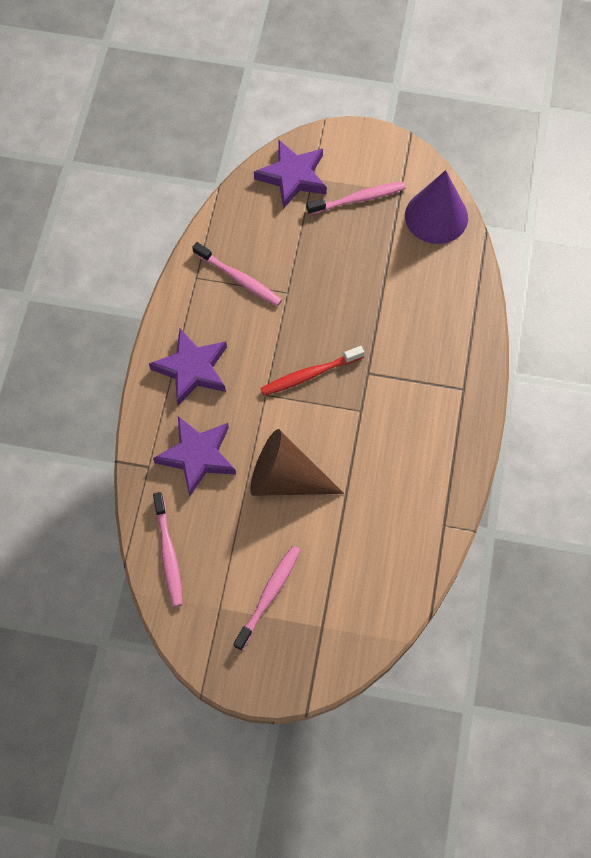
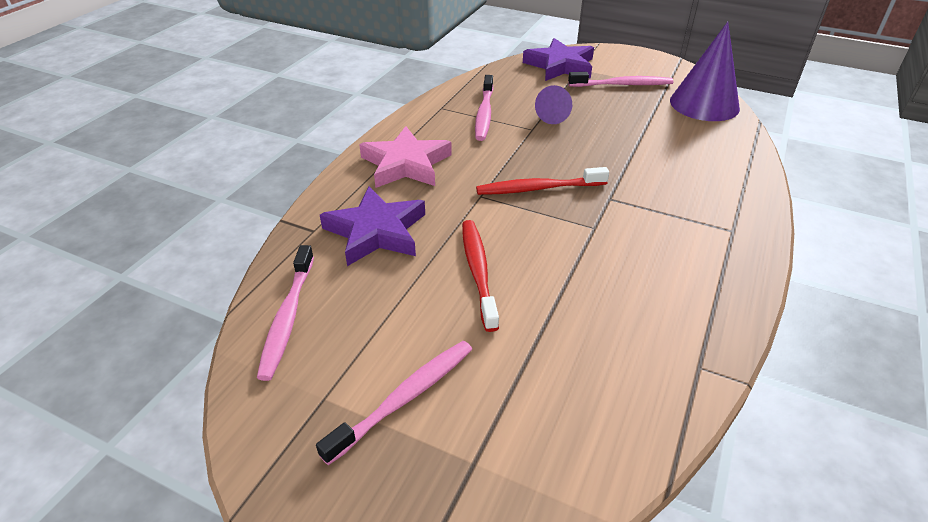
camera: 15 degrees right, 25 degrees down
purple star [149,329,227,405] -> pink star [359,126,452,188]
pink toothbrush [192,242,282,306] -> pink toothbrush turned 45 degrees clockwise [475,75,493,141]
brown cone [250,429,344,496] -> red toothbrush [462,220,499,332]
none -> purple cone [535,85,572,124]

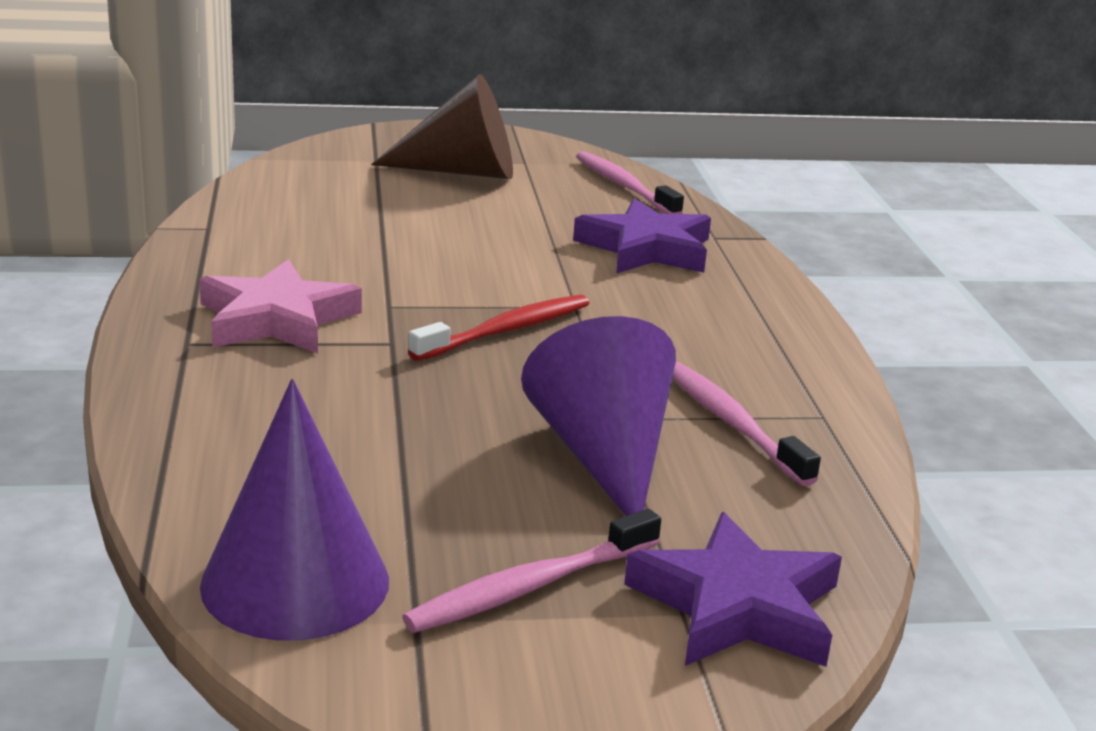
camera: 145 degrees right, 15 degrees down
pink toothbrush [316,341,472,465] -> brown cone [371,74,513,179]
pink star [359,126,452,188] -> pink star moved to [199,259,362,353]
red toothbrush [462,220,499,332] -> none
purple cone [535,85,572,124] -> purple cone [521,316,676,516], size x1.88

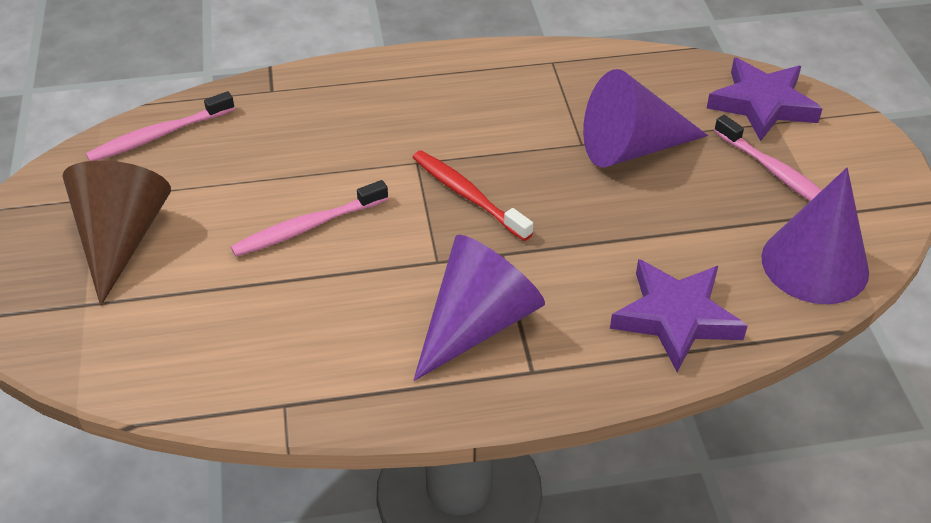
camera: 90 degrees left, 20 degrees up
pink star [199,259,362,353] -> purple cone [413,235,545,381]
purple star [573,198,711,274] -> purple star moved to [610,259,748,372]
pink toothbrush [673,362,821,486] -> pink toothbrush moved to [231,180,388,257]

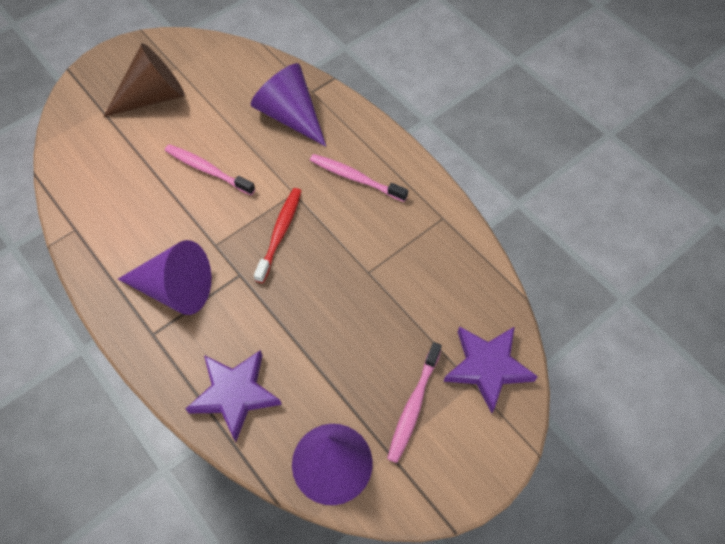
camera: 60 degrees right, 15 degrees up
pink toothbrush [85,91,235,161] -> pink toothbrush moved to [310,154,408,202]
purple cone [583,69,708,167] -> purple cone moved to [251,63,326,147]

